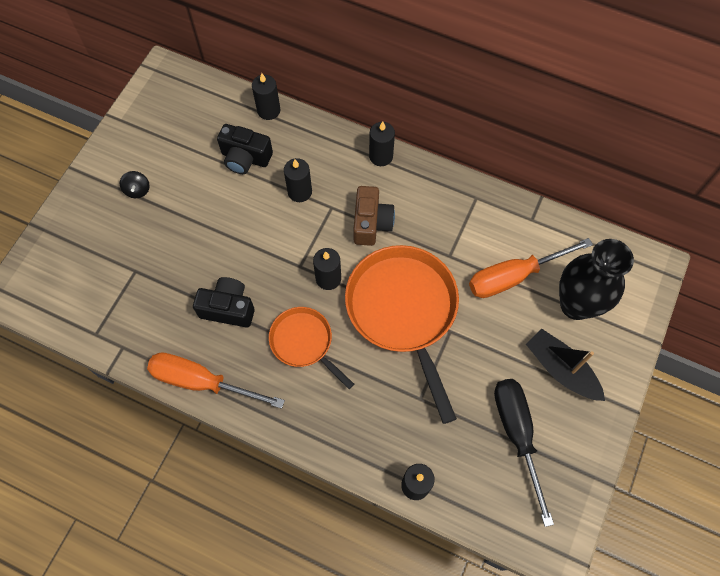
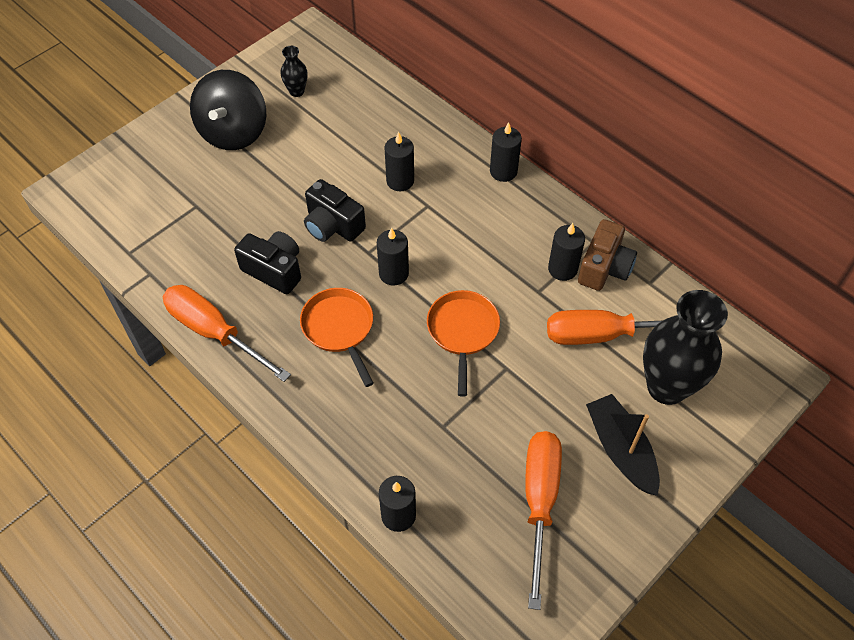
camera: 20 degrees right, 10 degrees down
black spinning top [120,171,150,198] -> black spinning top [190,70,266,150], size x2.45
black camera [217,124,273,174] -> black camera moved to [304,179,366,242]
black candle [252,73,280,120] -> black candle moved to [548,223,585,281]
orange pan [345,245,459,424] -> orange pan [427,290,500,397], size x0.55
brown camera [353,186,395,246] -> brown camera moved to [578,219,637,291]
black screwdriver [494,379,554,527] -> orange screwdriver [525,431,562,610]
none -> black vase [281,46,308,97]

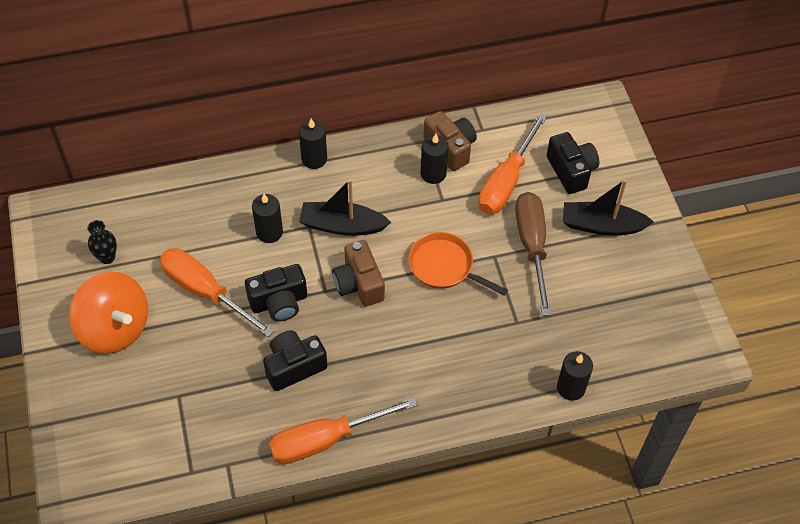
camera: 60 degrees left, 0 degrees up
black spinning top [190,70,266,150] -> orange spinning top [69,272,148,354]
orange pan [300,288,374,387] -> none
black candle [377,228,409,286] -> brown camera [332,240,385,306]
orange screwdriver [525,431,562,610] -> orange screwdriver moved to [160,248,275,337]
black vase [643,290,728,405] -> black camera [547,132,599,194]
none -> black boat [299,179,391,236]
none -> brown screwdriver [515,192,551,316]

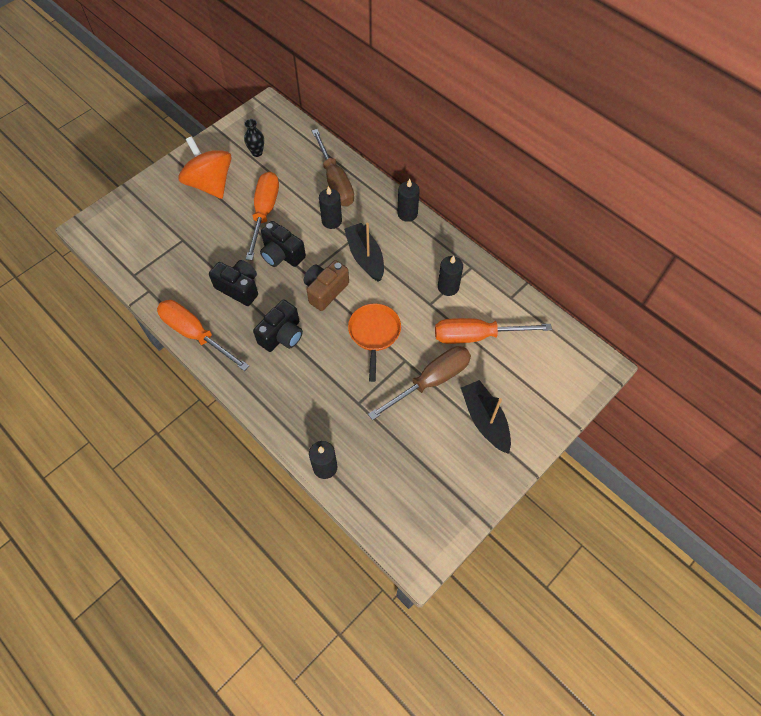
camera: 60 degrees right, 5 degrees up
orange spinning top [69,272,148,354] -> orange spinning top turned 135 degrees clockwise [178,136,231,199]
brown camera [424,111,477,171] -> none
black camera [547,132,599,194] -> black camera moved to [253,300,303,352]
none -> brown screwdriver [312,129,354,207]

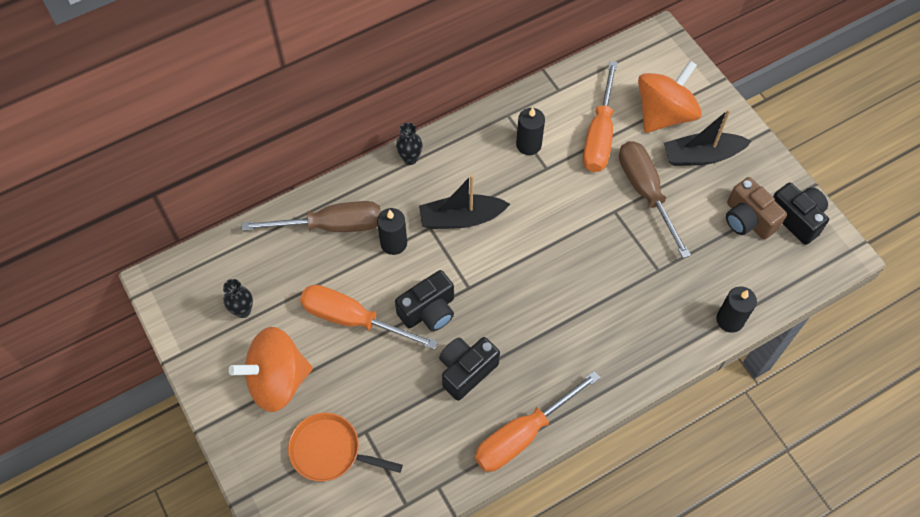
camera: 75 degrees left, 0 degrees up
black camera [253,300,303,352] -> black camera moved to [773,183,829,245]
brown camera [304,260,349,311] -> brown camera moved to [726,177,787,239]
orange pan [348,303,401,382] -> orange pan moved to [288,413,403,481]
black candle [398,179,420,222] -> black vase [396,123,423,165]
none -> orange spinning top [638,61,702,133]

